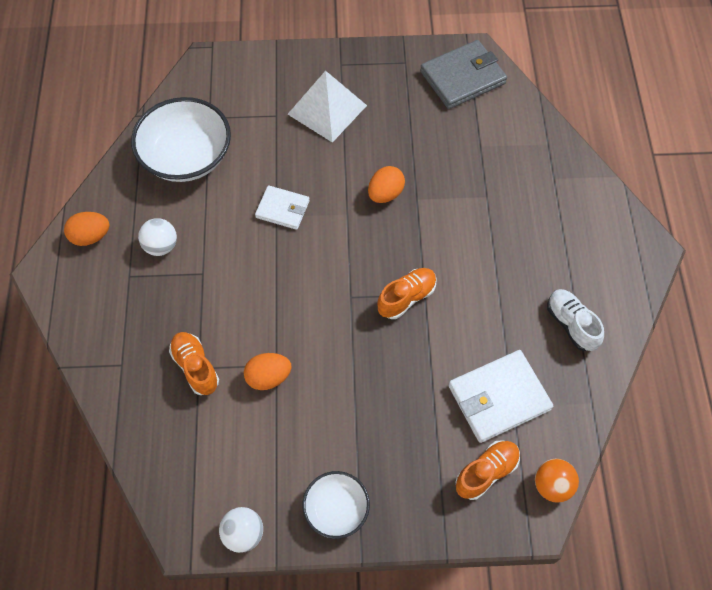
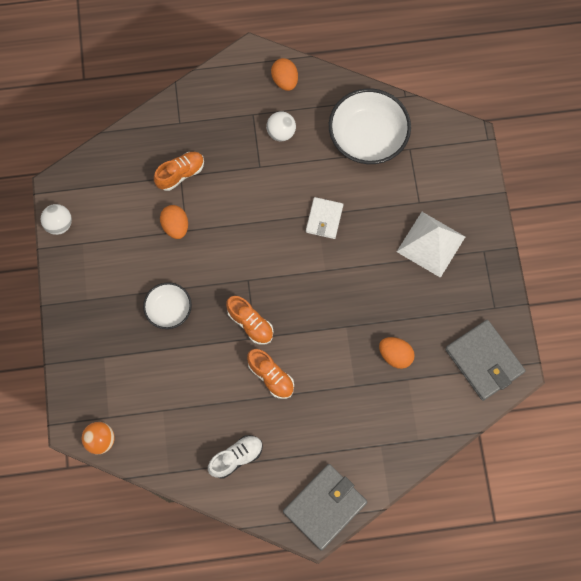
camera: 85 degrees right, 10 degrees up
white bowl [302,471,370,539] -> white bowl moved to [143,282,192,329]
orange egg [368,166,405,203] -> orange egg moved to [379,337,415,369]
white wallet [448,350,553,443] -> none
orange shoe [456,440,520,500] -> orange shoe moved to [247,349,294,399]
none -> grey wallet [283,464,367,550]

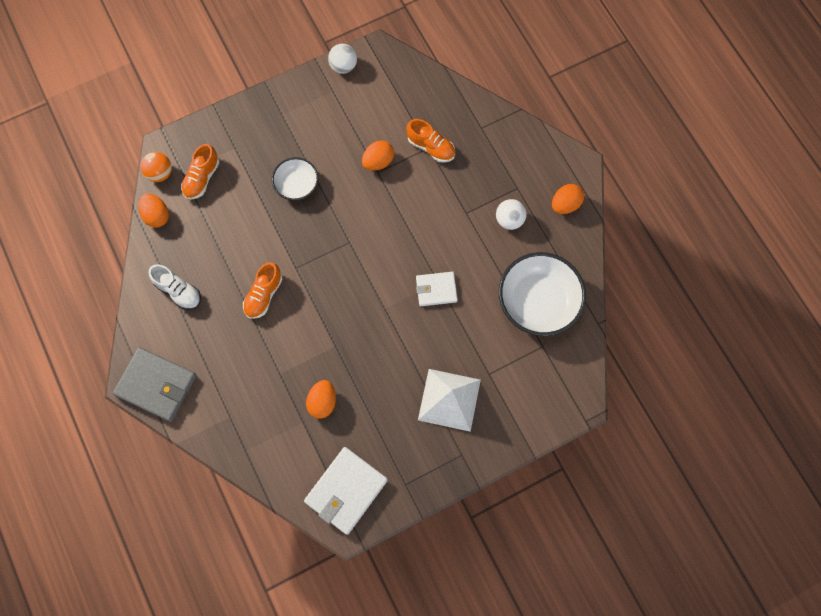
camera: 70 degrees right, 0 degrees up
orange shoe [226,296,273,345] -> orange shoe moved to [181,144,219,199]
grey wallet [445,320,526,401] -> white wallet [304,447,388,535]
none -> orange egg [138,194,169,228]

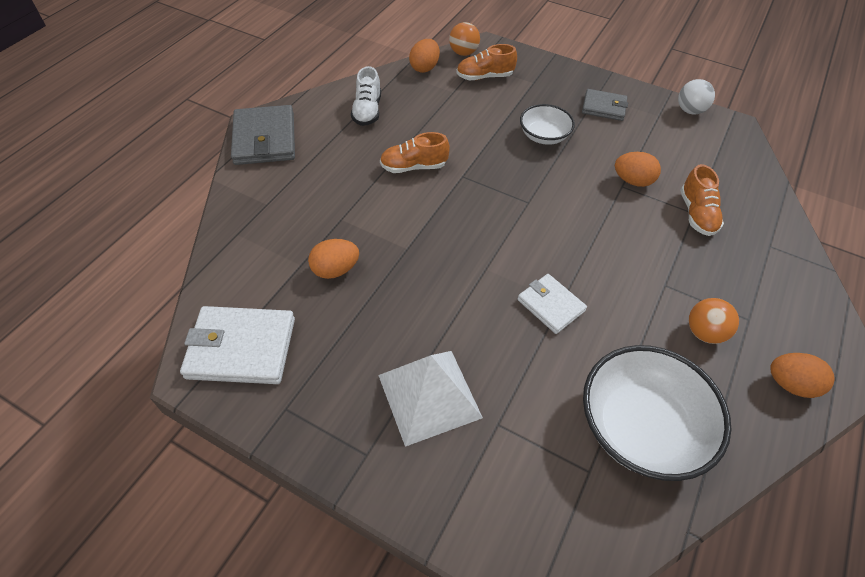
camera: 55 degrees right, 20 degrees down
white ball [496,199,527,230] -> orange ball [689,298,739,344]
none -> grey wallet [582,89,628,121]

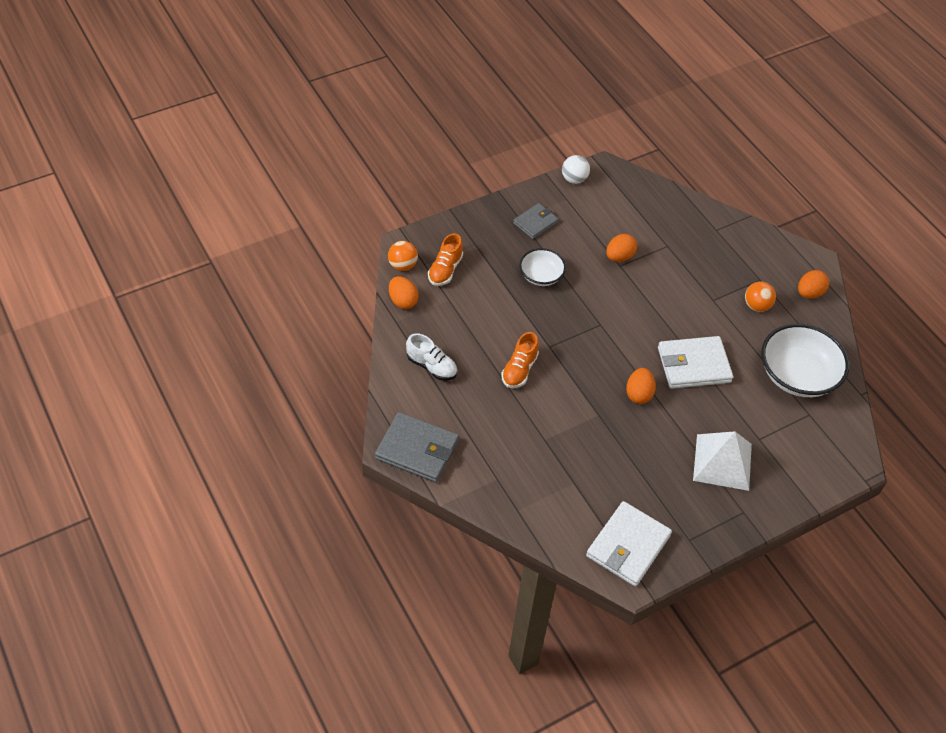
camera: 60 degrees left, 0 degrees up
orange egg [308,239,359,279] -> orange egg moved to [626,368,656,404]
white wallet [518,274,587,334] -> white wallet [658,336,733,389], size x1.65
orange shoe [680,164,724,236] -> none

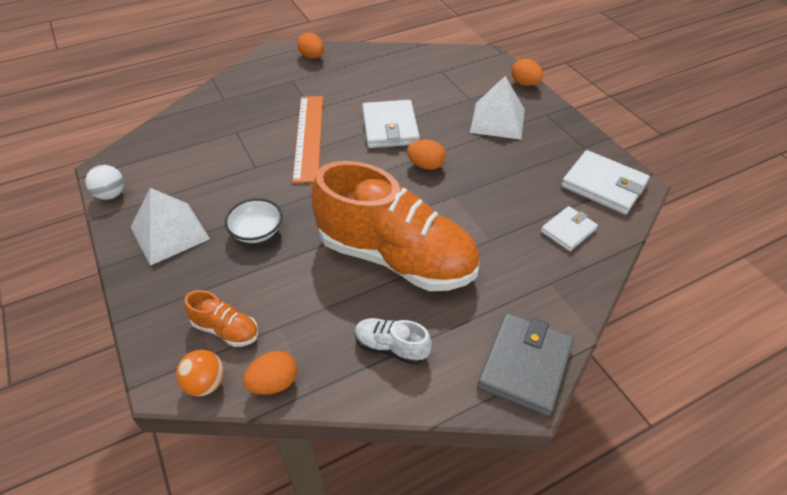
camera: 85 degrees left, 5 degrees down
white shoe [406,333,457,381] -> white shoe turned 105 degrees counterclockwise [355,318,432,365]
orange shoe [501,332,539,388] -> orange shoe [311,161,479,291], size x2.45
grey wallet [513,203,559,239] -> white pyramid [131,188,210,266]
orange egg [606,234,637,262] -> orange egg moved to [511,59,543,86]
orange ball [745,281,776,312] -> none
white bowl [761,324,849,397] -> none
none -> orange ruler [292,96,323,183]
none -> white wallet [541,206,598,251]

